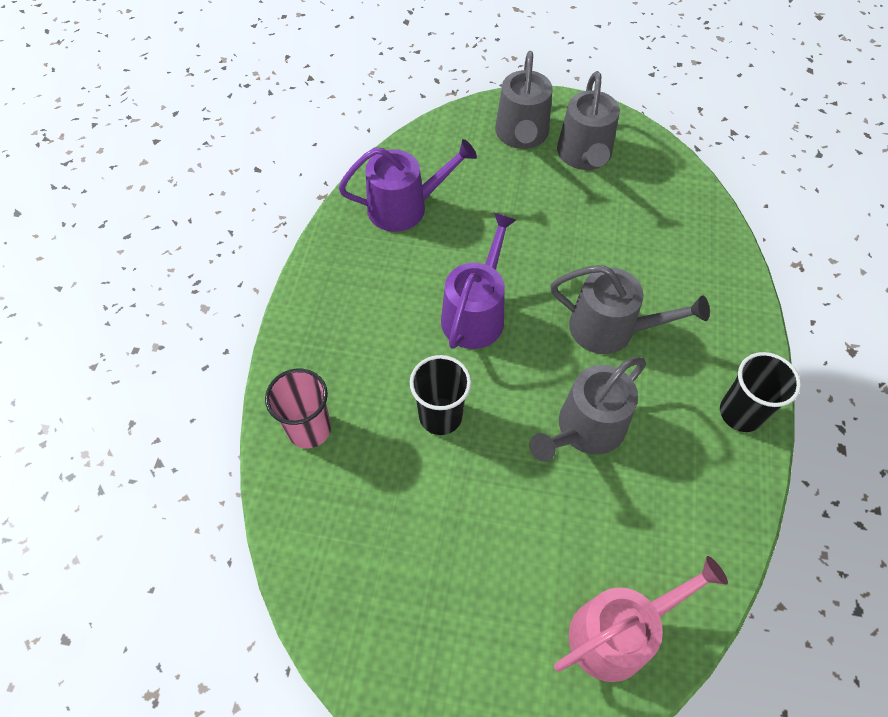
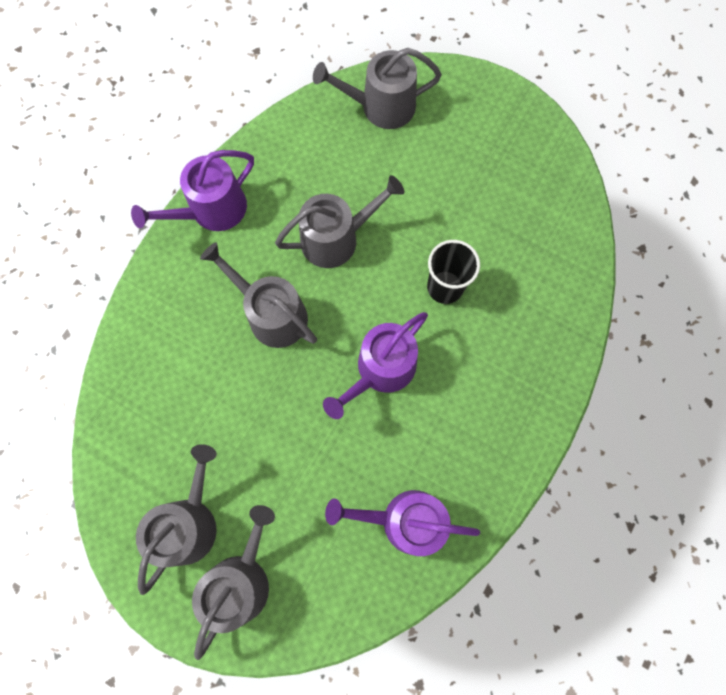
camera: 160 degrees left, 15 degrees up
pink cup [265,368,331,449] -> none
pink watering can [554,556,728,682] -> grey watering can [313,48,442,129]
black cup [720,352,801,432] -> purple watering can [131,150,254,231]

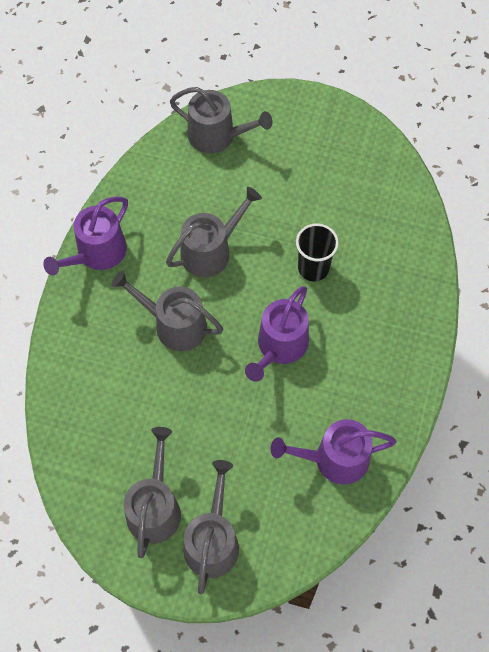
camera: 15 degrees left, 10 degrees down
grey watering can [313,48,442,129] -> grey watering can turned 135 degrees counterclockwise [170,87,272,154]

